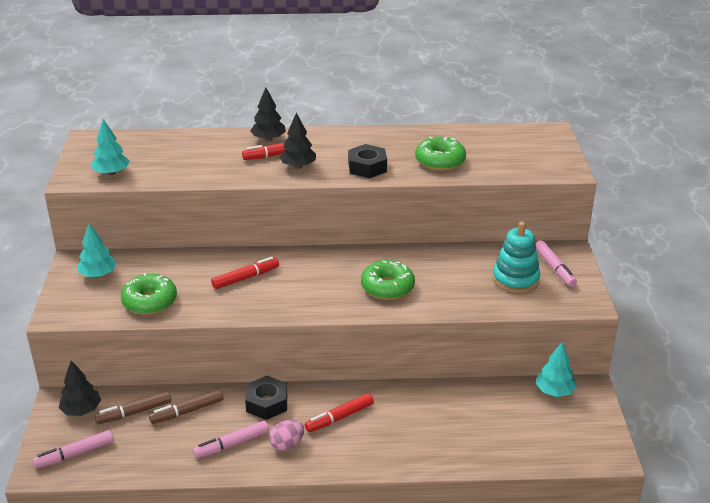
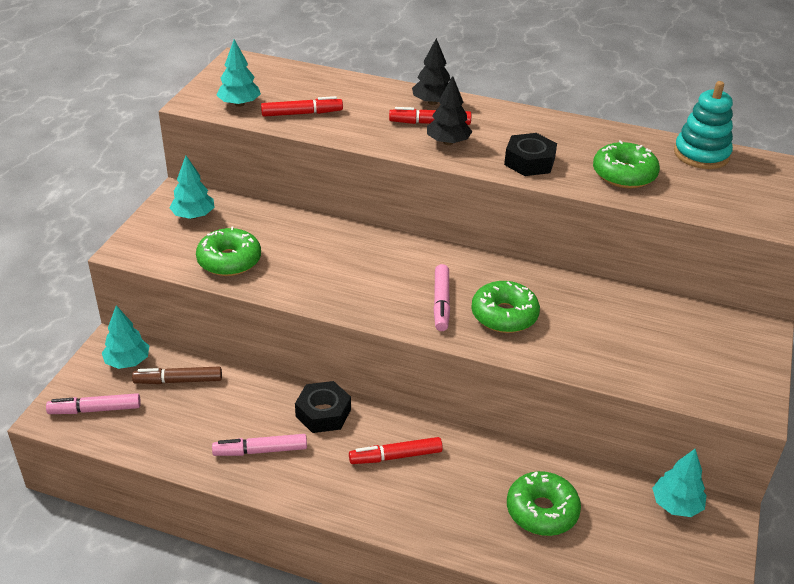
camera: 20 degrees right, 5 degrees up
black tree [59,361,101,416] -> turquoise tree [102,305,149,369]
brown marker [149,389,223,424] -> none
red marker [211,257,279,289] -> red marker moved to [261,96,343,117]
pink egg [269,420,304,451] -> none
turquoise stacking toy [492,222,540,293] -> turquoise stacking toy moved to [674,81,733,169]
pink marker [536,240,577,287] -> pink marker moved to [433,264,450,331]
none -> green donut [507,471,581,536]

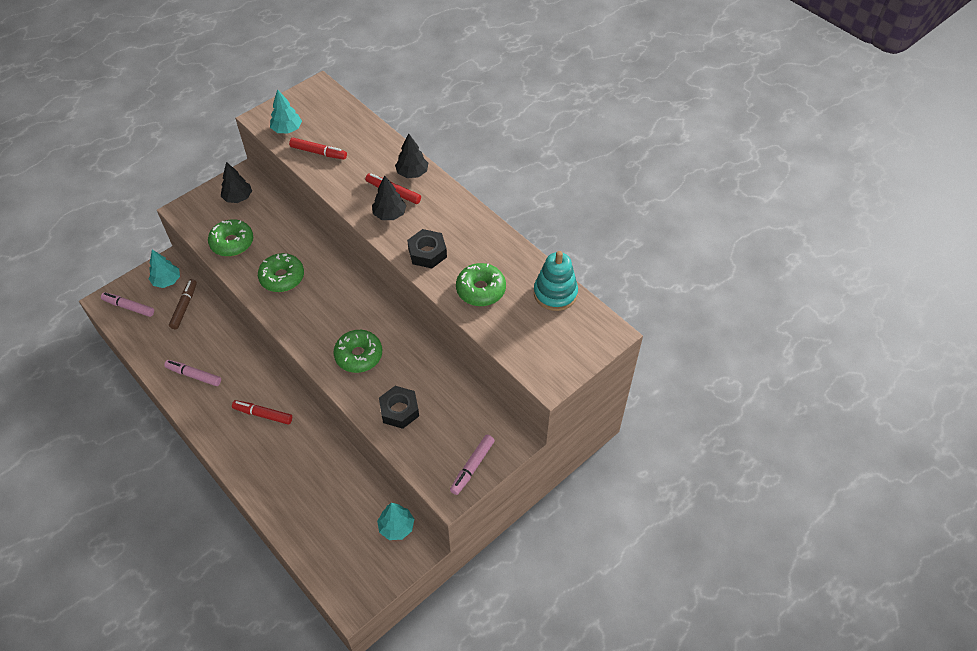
camera: 30 degrees right, 15 degrees up
brown marker [132,366,222,384] -> brown marker turned 75 degrees clockwise [169,279,197,329]
turquoise tree [169,156,215,219] -> black tree [221,162,252,203]
black nut [295,381,351,433] -> black nut moved to [379,386,419,429]
pink marker [433,264,450,331] -> pink marker moved to [450,435,495,495]
green donut [507,471,581,536] -> green donut moved to [258,253,304,292]

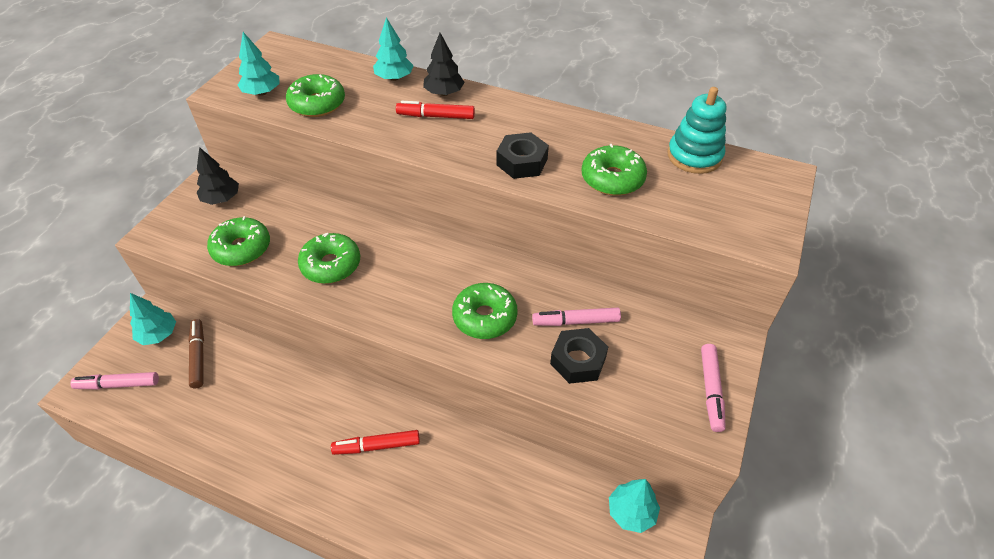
camera: 25 degrees left, 5 degrees down
pink marker [164,360,221,386] -> pink marker moved to [532,307,621,326]
red marker [289,138,347,160] -> green donut [286,74,345,117]
black tree [372,175,406,220] -> none
none -> turquoise tree [373,17,414,81]

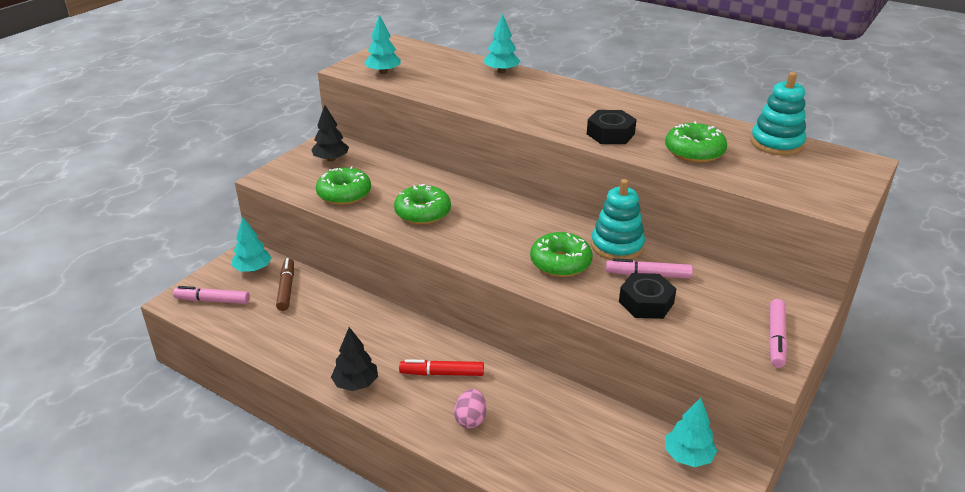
camera: 10 degrees right, 15 degrees down
green donut [286,74,345,117] -> none
red marker [396,101,475,119] -> none
black tree [423,33,465,96] -> black tree moved to [331,327,378,391]
none -> pink egg [454,389,487,429]
none -> turquoise stacking toy [591,179,645,260]

